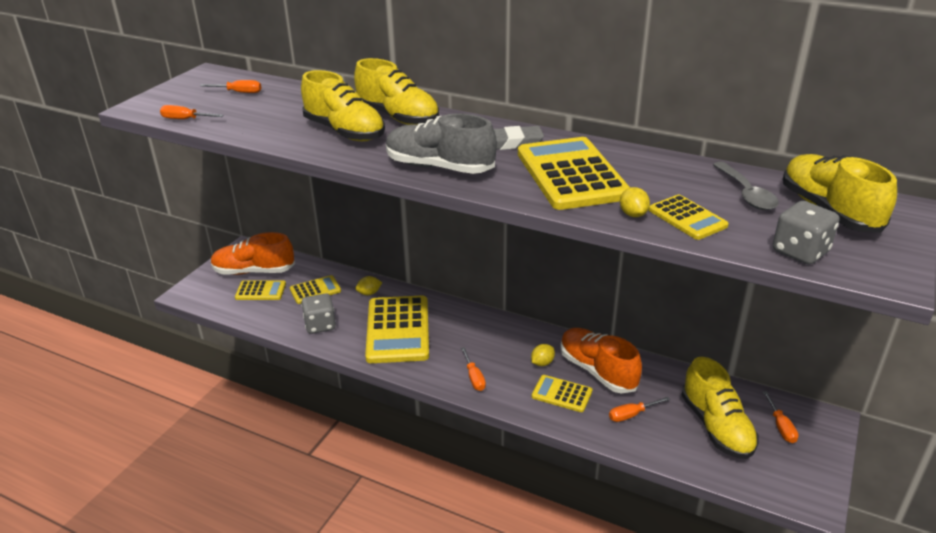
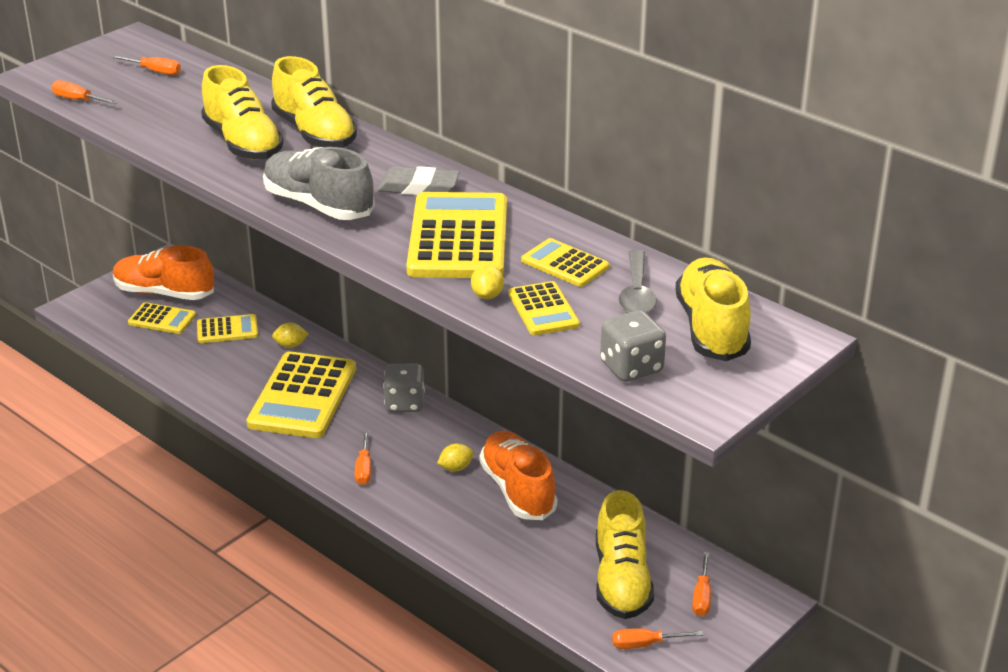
camera: 15 degrees right, 0 degrees up
grey dice [301,294,336,334] -> grey dice moved to [383,364,425,412]
yellow calculator [532,375,593,412] -> yellow calculator moved to [521,238,609,287]
orange screwdriver [609,397,670,422] -> orange screwdriver moved to [612,628,703,649]

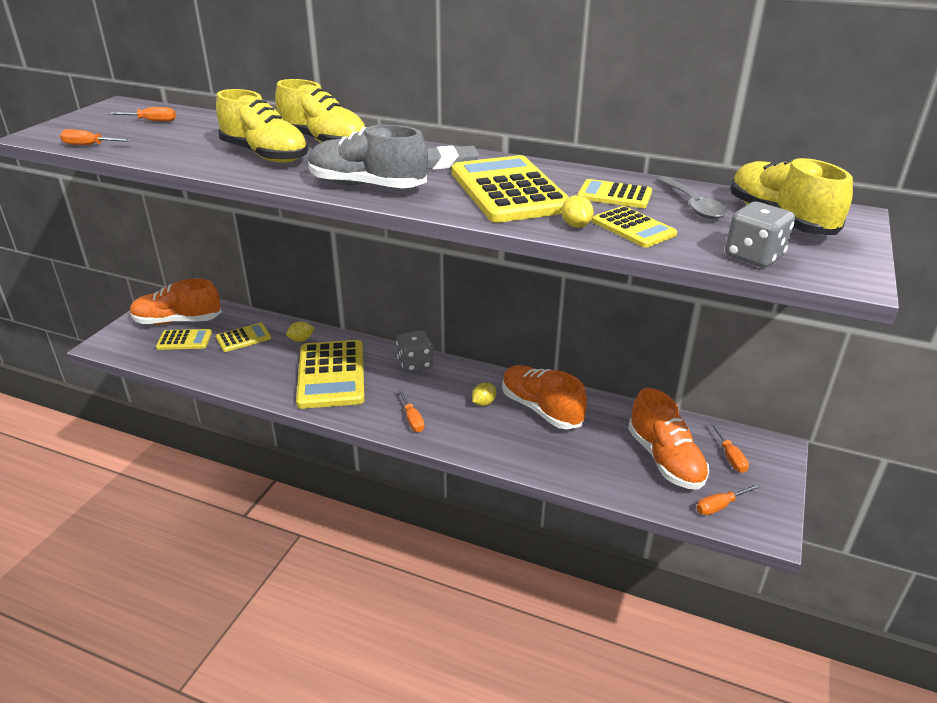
camera: 20 degrees left, 0 degrees up
yellow shoe [596,490,654,619] -> orange shoe [628,388,709,490]

